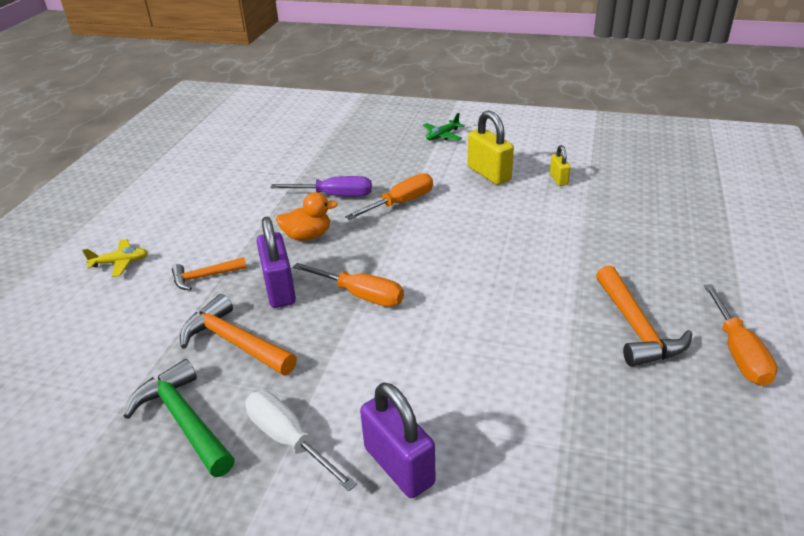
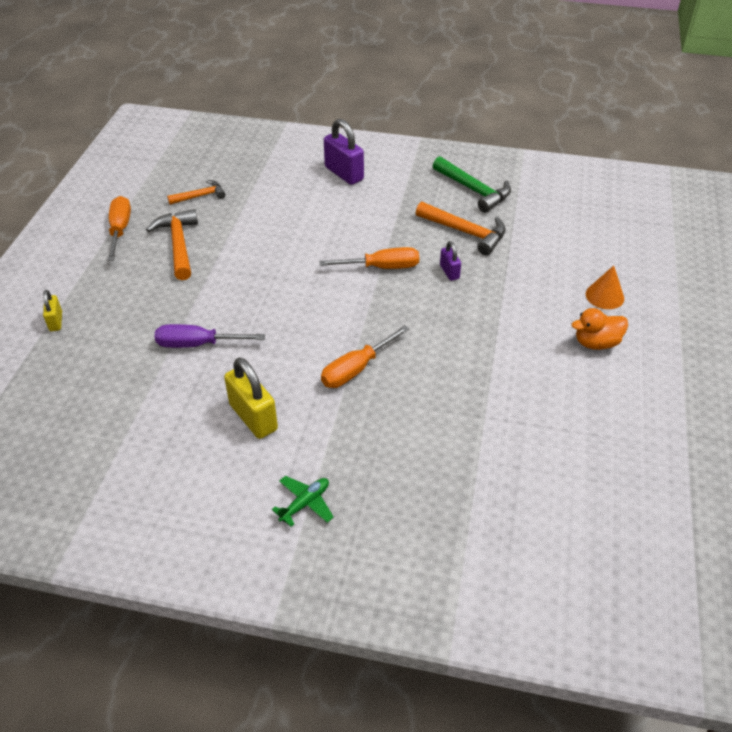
camera: 175 degrees right, 10 degrees up
yellow plane [82,239,148,277] -> orange cone [586,265,624,309]
orange hammer [172,257,247,290] -> orange hammer moved to [167,180,226,205]
white screwdriver [245,391,357,491] -> none
purple padlock [256,217,296,308] -> purple padlock [440,241,461,281], size x0.55
purple screwdriver [270,176,372,197] -> purple screwdriver moved to [155,324,265,348]
orange duck [276,192,338,241] -> orange duck moved to [572,308,628,350]
orange screwdriver [293,263,404,307] -> orange screwdriver turned 150 degrees clockwise [320,247,419,269]
yellow padlock [550,145,571,186] -> yellow padlock moved to [43,290,62,331]

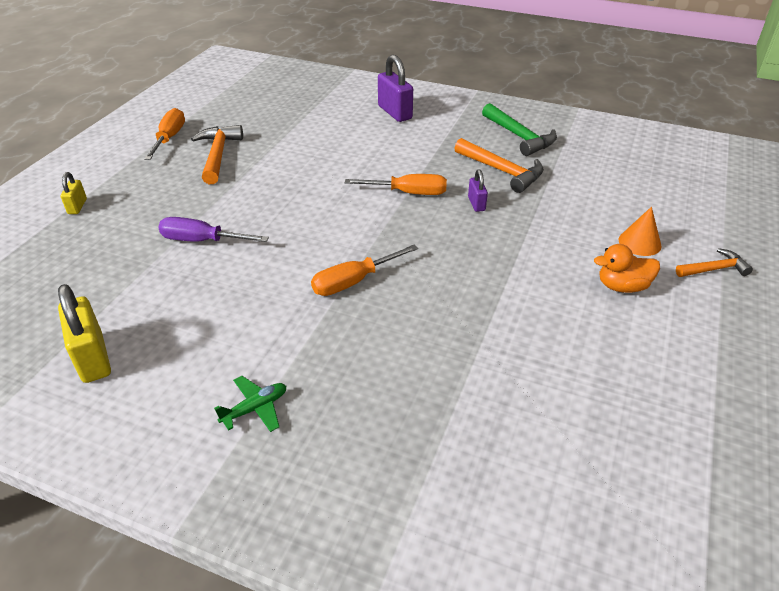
camera: 10 degrees right, 5 degrees down
orange hammer [167,180,226,205] -> orange hammer moved to [676,248,753,277]
yellow padlock [224,358,278,439] -> yellow padlock moved to [58,284,111,383]

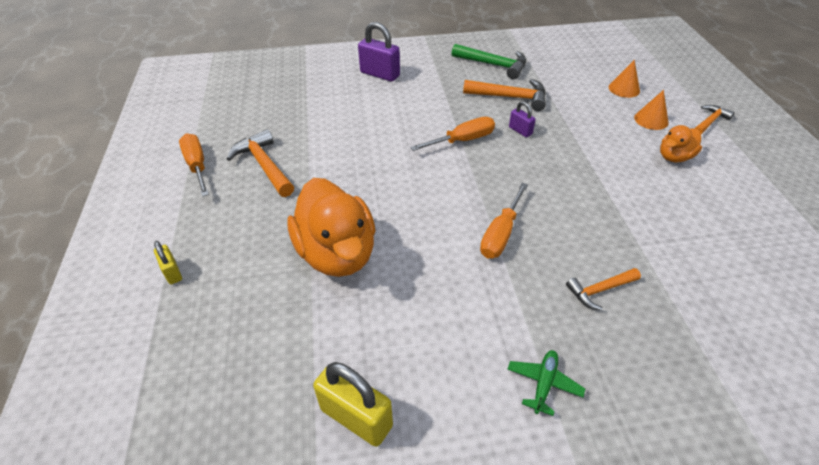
camera: 30 degrees left, 5 degrees up
purple screwdriver [158,217,269,242] -> orange duck [288,178,376,277]
none -> orange hammer [566,268,641,310]
none -> orange cone [609,60,640,98]

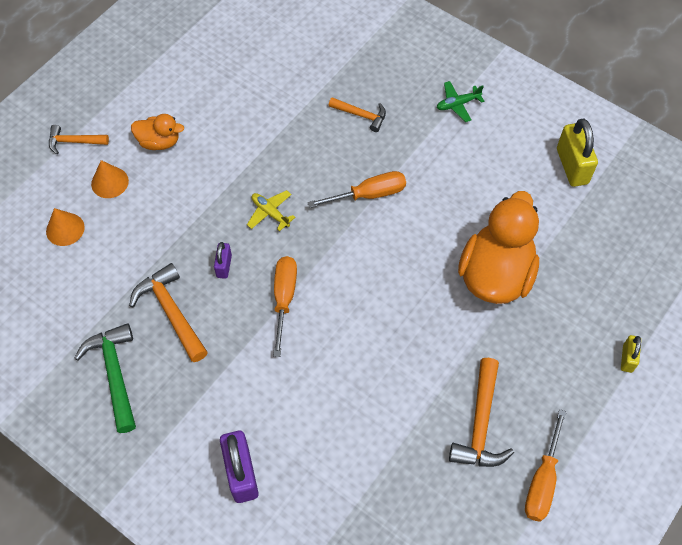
camera: 135 degrees left, 15 degrees up
orange screwdriver [410,117,495,151] -> orange screwdriver turned 75 degrees clockwise [273,256,297,357]
none -> yellow plane [247,190,296,232]

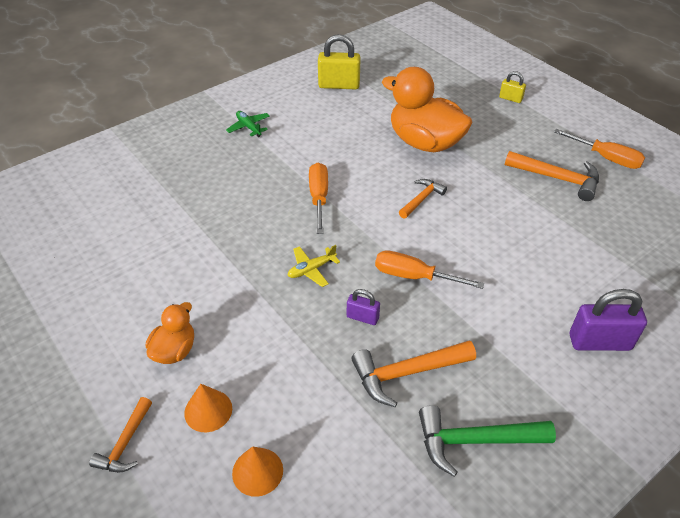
camera: 75 degrees left, 15 degrees down
orange hammer [329,97,386,132] -> orange hammer moved to [399,179,447,219]
green plane [437,81,484,122] -> green plane turned 150 degrees clockwise [226,111,270,137]

